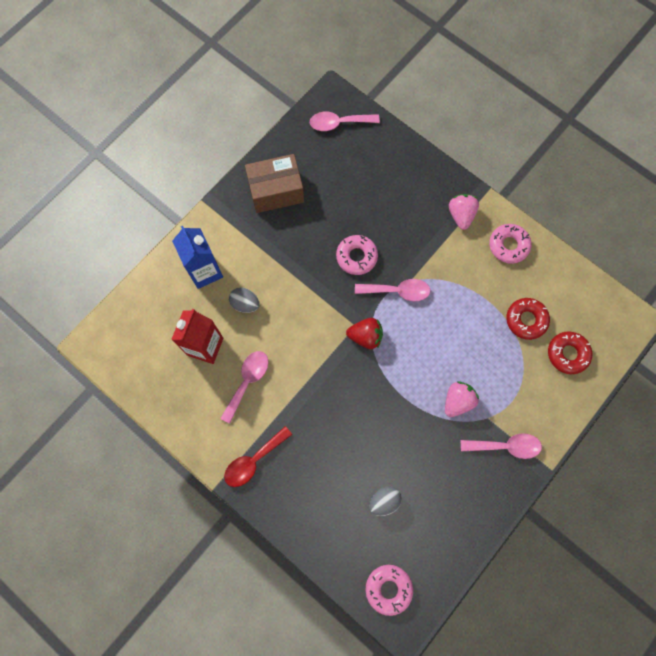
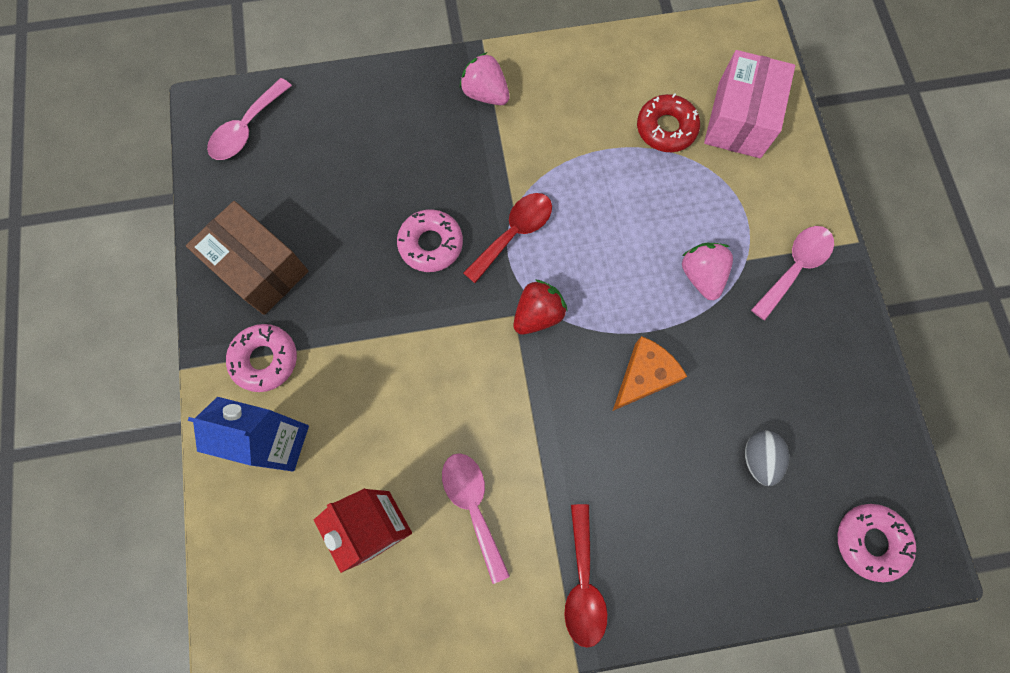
camera: 50 degrees left, 0 degrees up
grey egg [229,287,260,313] -> none
brown box [245,154,304,213] -> brown box turned 75 degrees counterclockwise [186,201,309,315]
pink spoon [355,279,431,301] -> red spoon [463,193,552,283]
pink donut [489,224,532,264] -> pink donut moved to [226,324,297,392]
red donut [548,331,592,374] -> pink box [704,50,795,158]
none -> orange cheese [613,336,687,411]

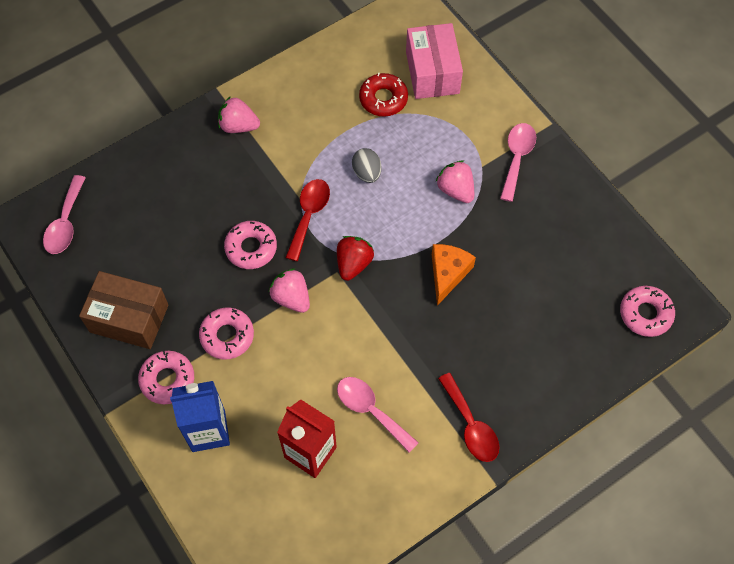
camera: 25 degrees left, 10 degrees down
grey egg [745,430,789,486] -> grey egg moved to [352,148,381,183]
none -> pink donut [199,308,254,359]
none -> pink strawberry [269,268,310,313]

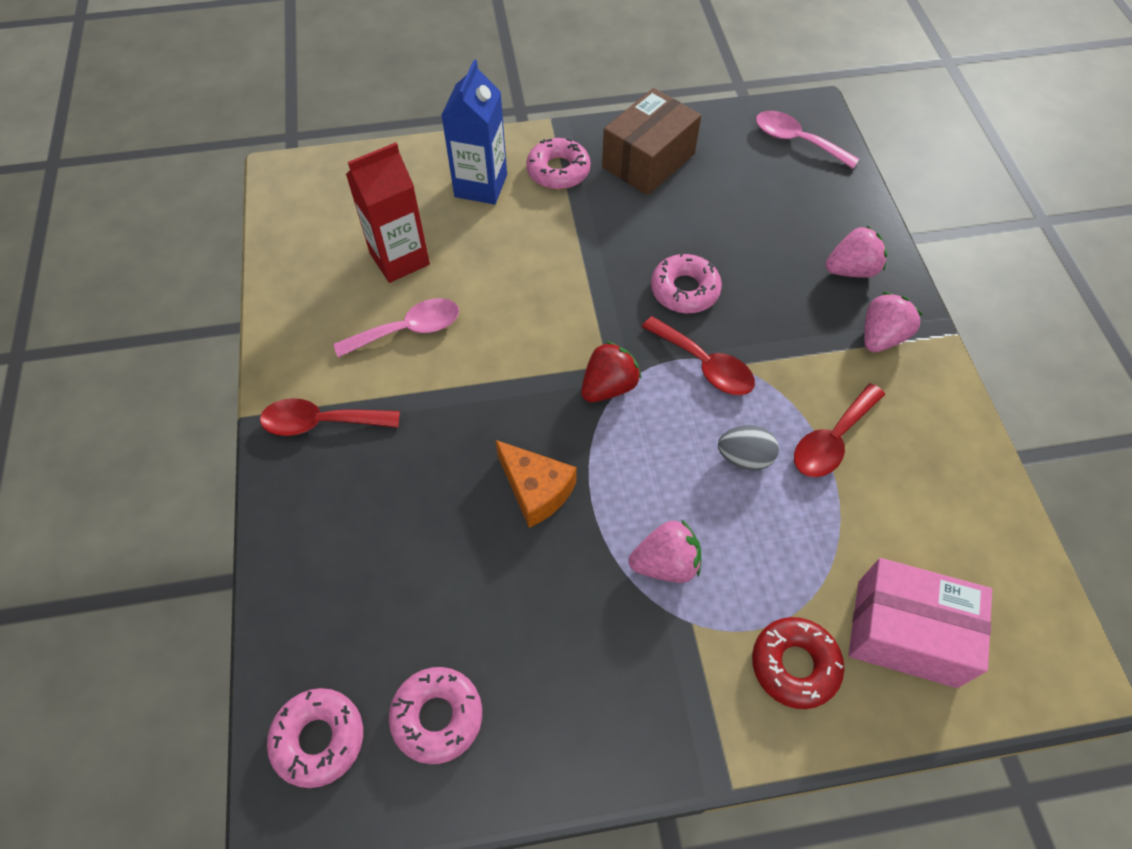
camera: 115 degrees right, 5 degrees down
pink donut [199,308,254,359] -> pink donut moved to [389,667,482,764]
pink strawberry [269,268,310,313] -> pink strawberry moved to [825,226,887,278]
red strawberry [337,236,374,281] -> red strawberry turned 90 degrees counterclockwise [581,341,641,402]
red donut [359,73,408,117] -> red donut moved to [752,617,844,709]
pink spoon [500,123,536,202] -> none
none -> red spoon [794,383,885,477]

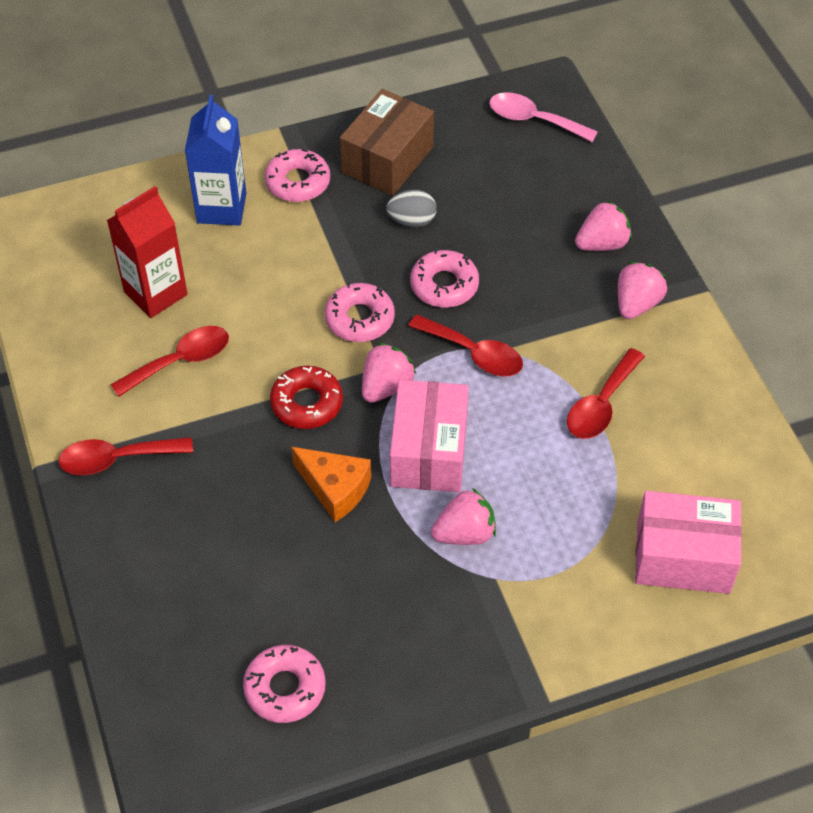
camera: 10 degrees left, 5 degrees down
pink donut [267,688,363,788] -> pink donut moved to [325,283,395,342]
pink spoon [333,298,459,358] -> red spoon [111,326,229,397]
red strawberry [581,341,641,402] -> pink strawberry [362,343,416,403]
grey egg [718,425,779,471] -> grey egg moved to [386,189,437,228]
red donut [752,617,844,709] -> red donut moved to [270,366,343,429]
none -> pink box [390,380,469,492]

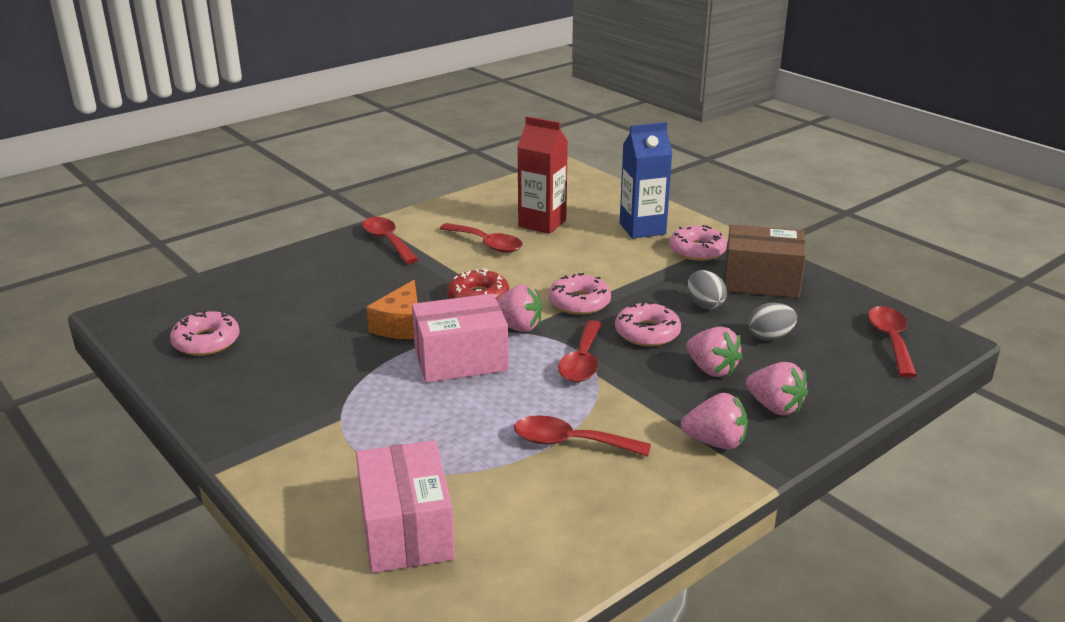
camera: 70 degrees right, 25 degrees down
pink strawberry [431,488,496,545] -> pink strawberry moved to [686,326,743,377]
pink spoon [489,92,598,142] -> red spoon [868,306,917,377]
none -> grey egg [748,303,797,341]

